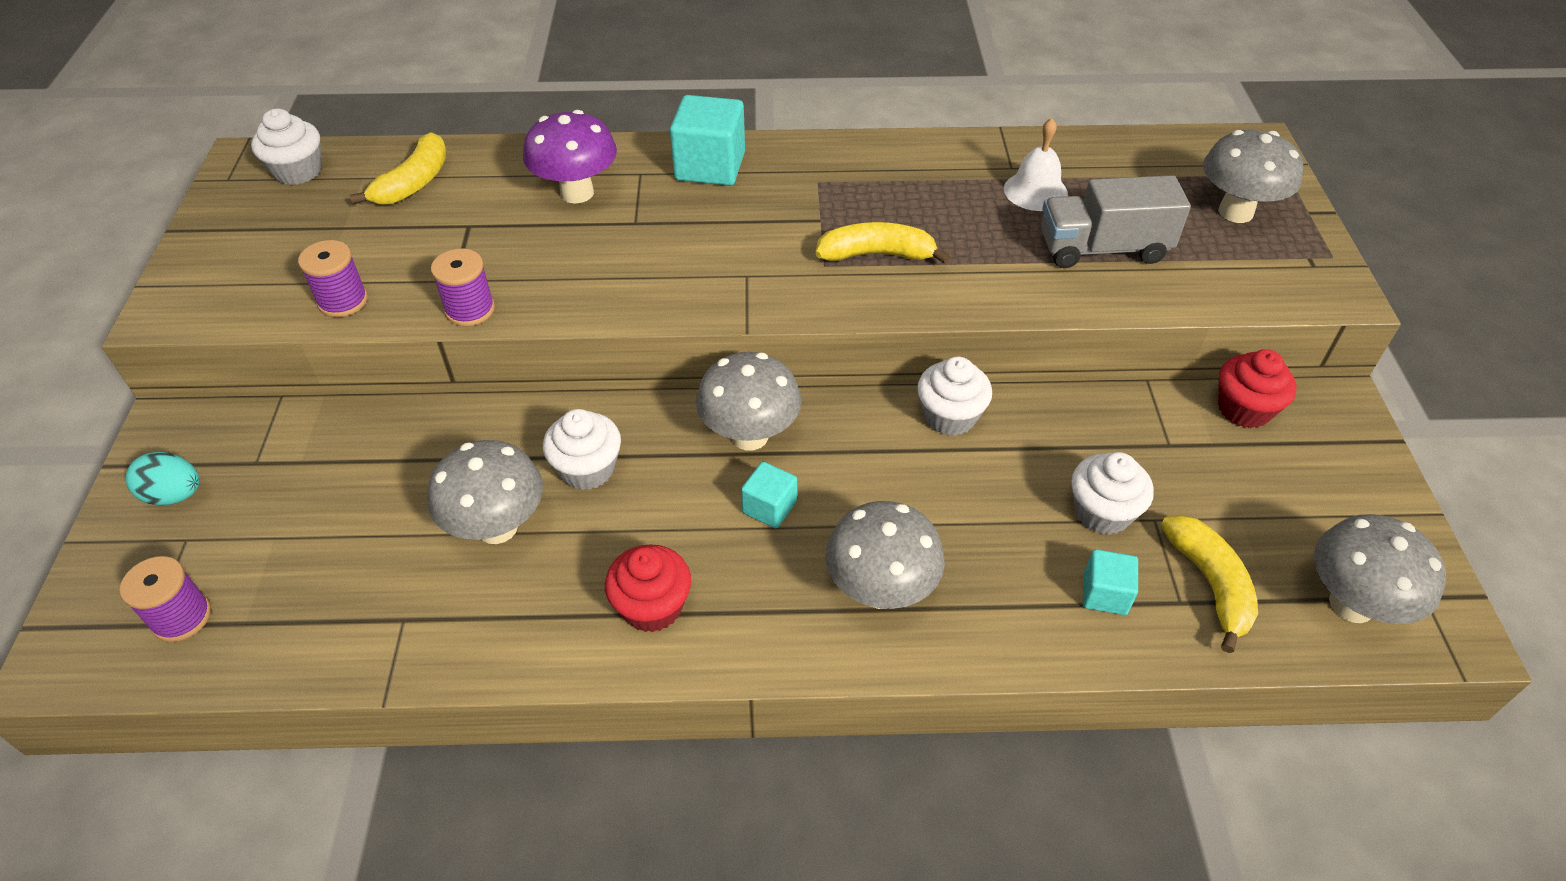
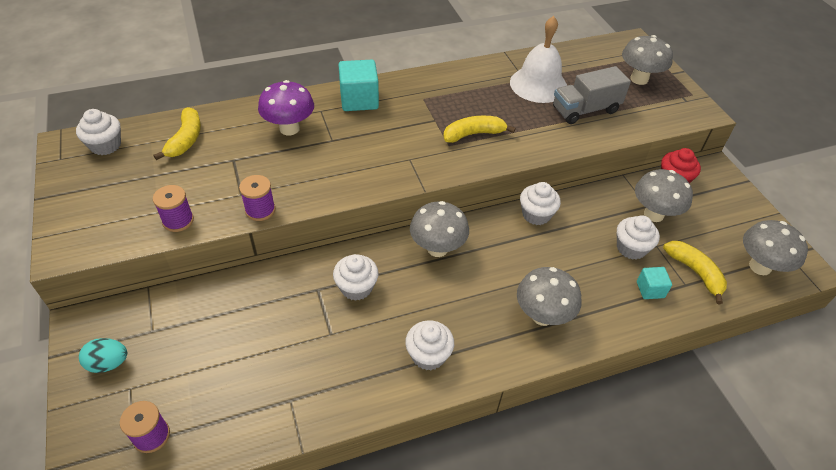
camera: 20 degrees left, 0 degrees up
grey mushroom [427,440,543,544] -> grey mushroom moved to [635,169,693,222]
red cupcake [605,544,691,633] -> white cupcake [405,320,454,370]
turquoise cube [741,462,797,528] -> none
white bell [1004,118,1068,211] -> white bell [510,16,567,103], size x1.66

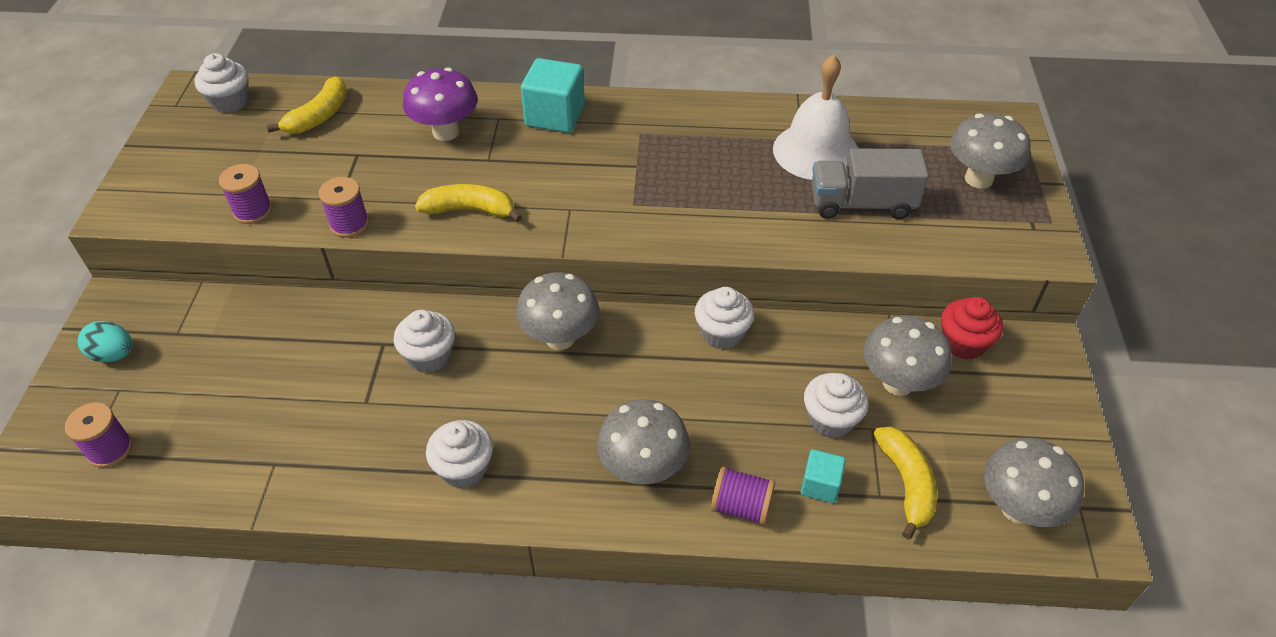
camera: 25 degrees right, 0 degrees up
yellow banana [443,116,516,143] -> yellow banana moved to [415,184,522,222]
none -> purple spool [711,467,775,525]

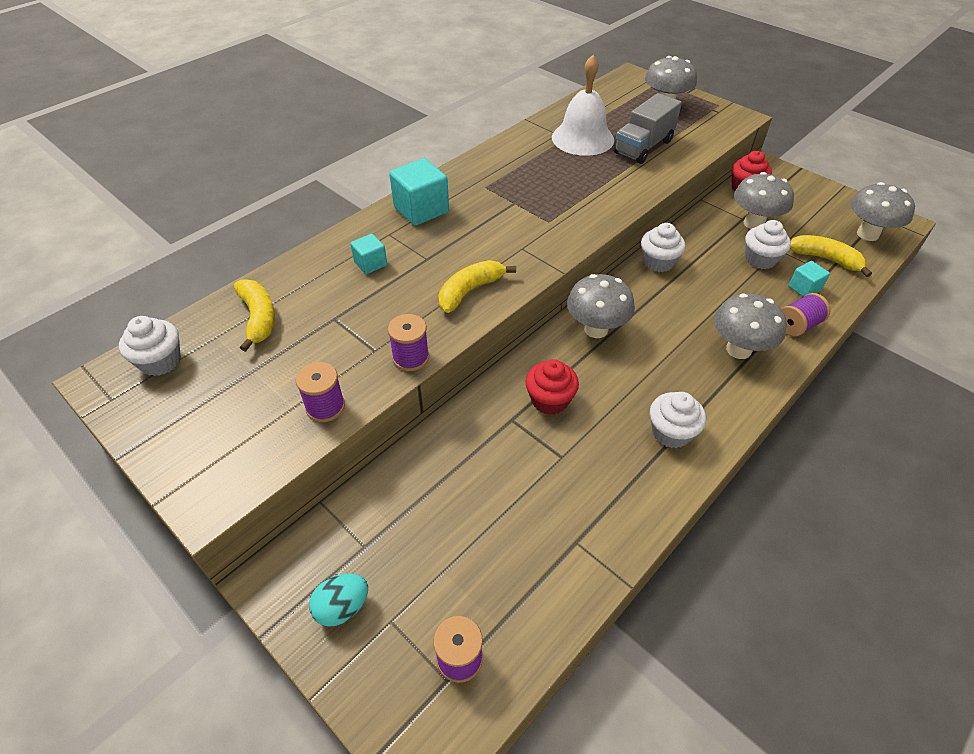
camera: 50 degrees left, 0 degrees up
white cupcake [393,310,455,373] -> red cupcake [525,359,579,415]
purple mushroom [403,67,478,141] -> turquoise cube [350,234,387,274]

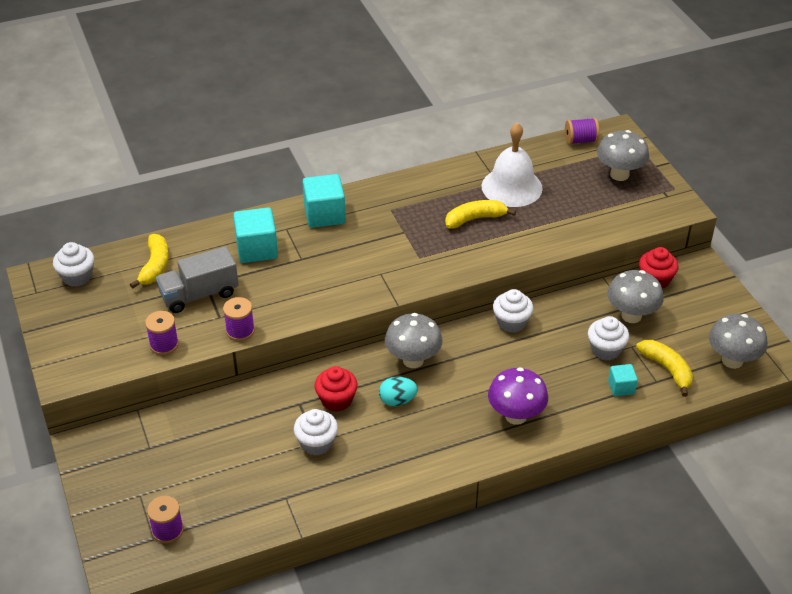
camera: 25 degrees right, 5 degrees down
turquoise egg [309,574,368,627] -> turquoise egg moved to [379,377,418,406]
turquoise cube [350,234,387,274] -> turquoise cube [233,208,278,263], size x1.80
yellow banana [438,260,516,313] -> yellow banana moved to [445,200,516,229]
grey truck [614,93,682,164] -> grey truck moved to [156,246,239,313]
white cupcake [650,392,706,448] -> white cupcake moved to [294,409,338,455]
grey mushroom [714,293,787,359] -> purple mushroom [488,367,548,425]
purple spool [781,293,831,337] -> purple spool moved to [565,118,600,145]

